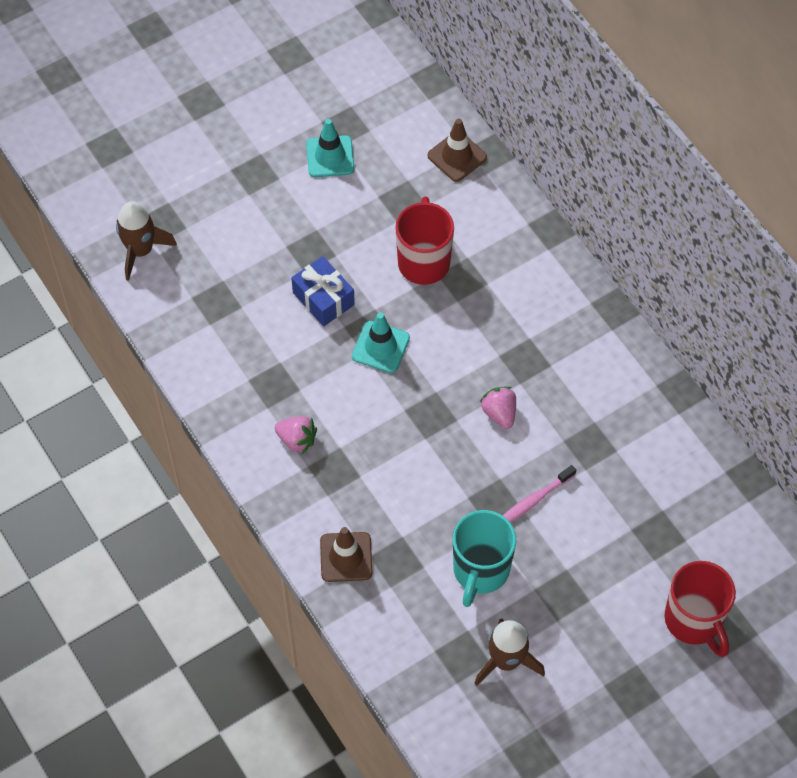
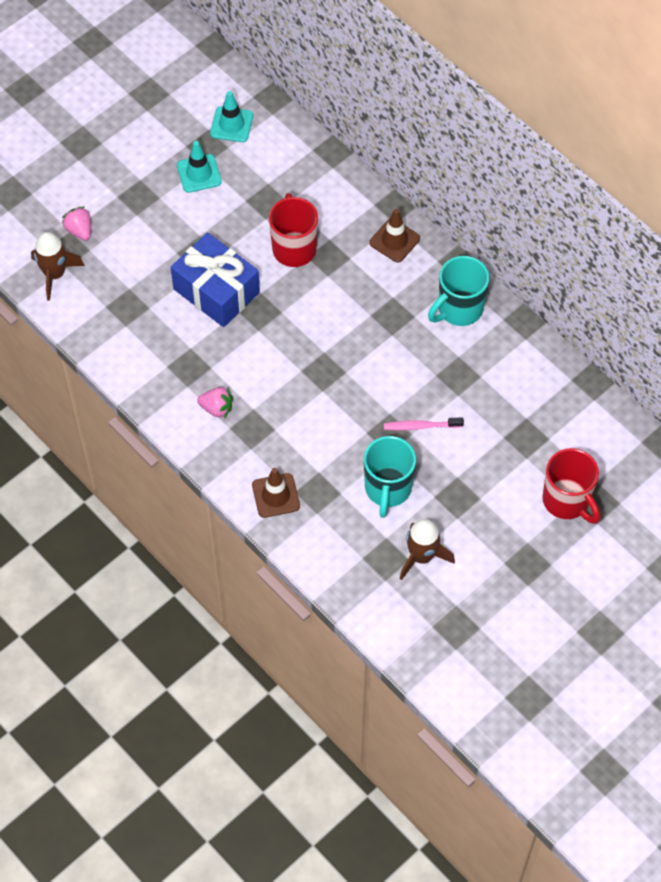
camera: 10 degrees left, 0 degrees up
blue gift [291,256,355,326] -> blue gift [171,233,260,327], size x1.62
turquoise traffic cone [352,312,410,373] -> turquoise traffic cone moved to [210,91,253,142]
brown traffic cone [427,119,487,182] -> brown traffic cone moved to [369,209,420,262]
pink strawberry [480,386,516,429] -> pink strawberry moved to [62,207,91,241]
pink toothbrush [503,465,576,523] -> pink toothbrush turned 45 degrees clockwise [384,417,464,430]
none -> turquoise mug [428,256,489,326]

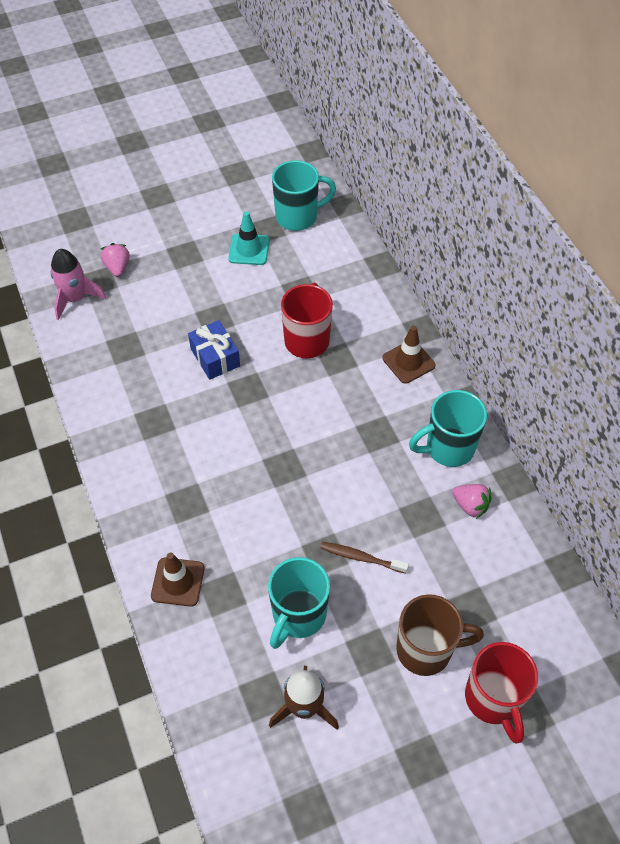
camera: 20 degrees right, 5 degrees down
brown rocket [31,232,85,301] -> pink rocket [50,249,106,320]
blue gift [171,233,260,327] -> blue gift [188,320,240,380], size x0.62
pink strawberry [197,387,233,419] -> pink strawberry moved to [452,484,492,519]
turquoise traffic cone [210,91,253,142] -> turquoise mug [272,160,336,231]
pink toothbrush [384,417,464,430] -> brown toothbrush [320,542,409,574]
none -> brown mug [396,594,484,676]

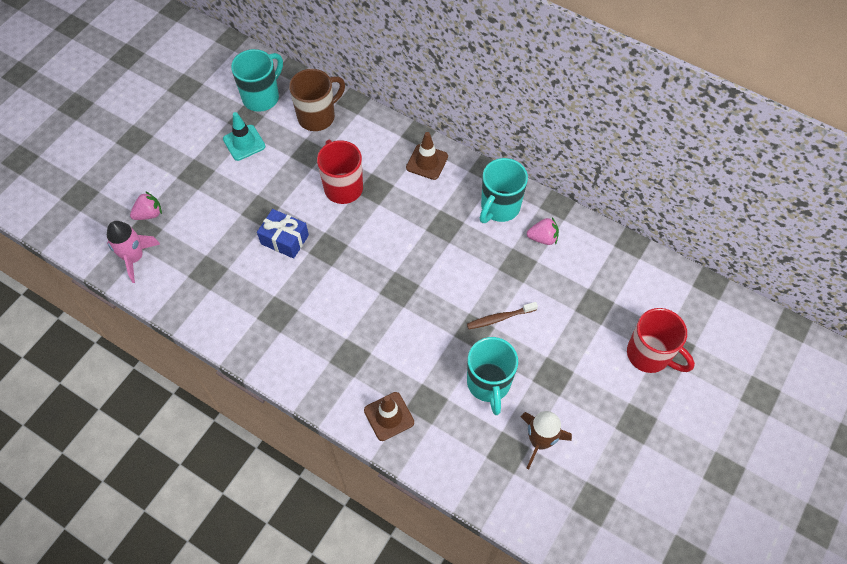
camera: 35 degrees left, 5 degrees up
pink strawberry [101,243,130,277] -> pink strawberry turned 105 degrees clockwise [130,191,162,220]
brown mug [396,594,484,676] -> brown mug moved to [289,69,345,131]

